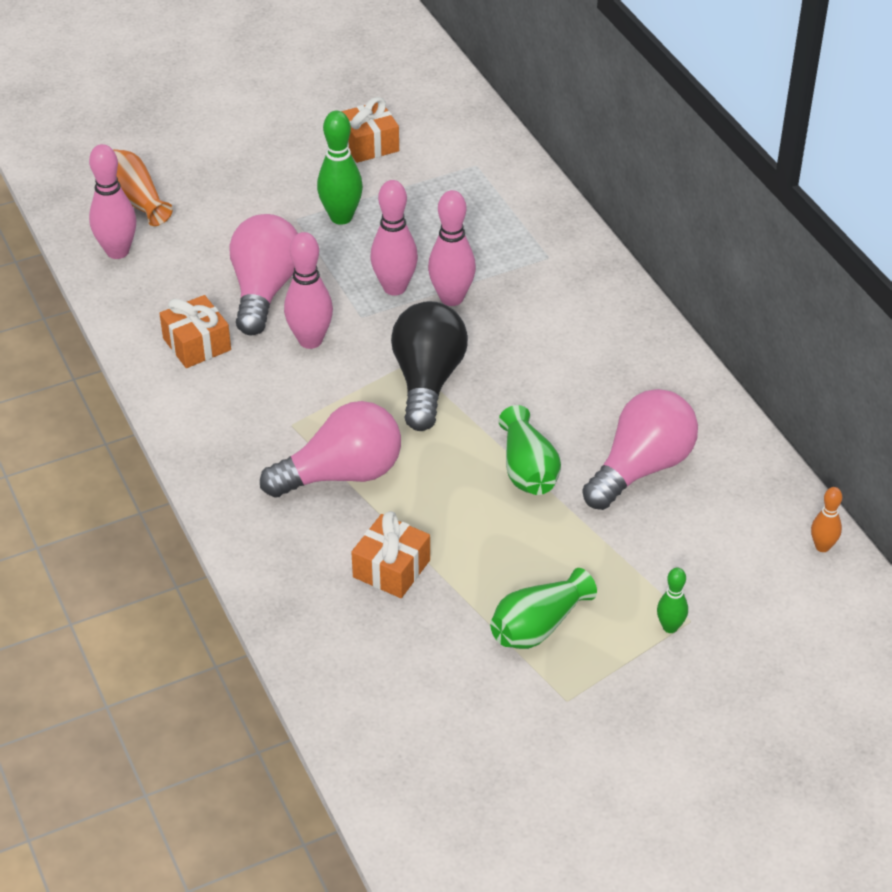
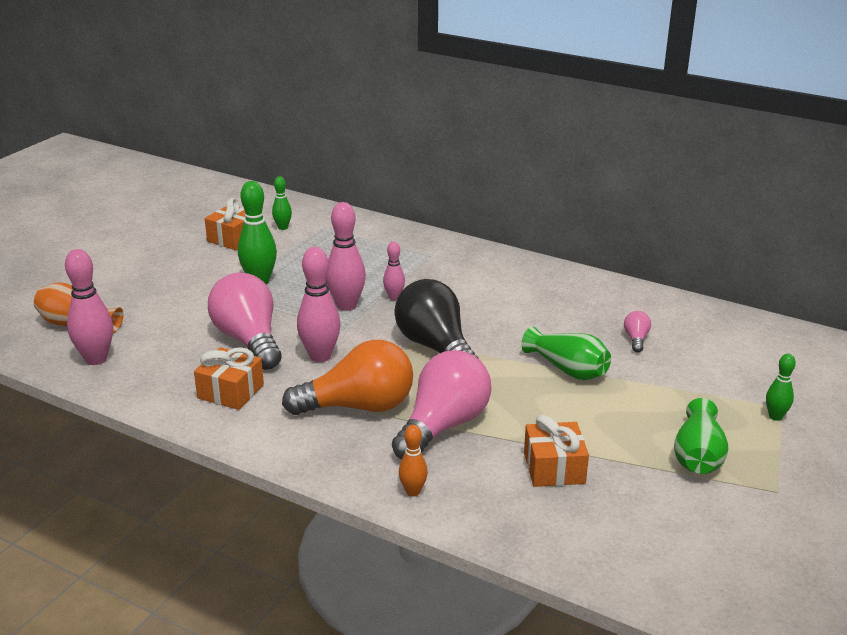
camera: 35 degrees left, 15 degrees down
pink bowling pin [428,190,476,306] -> pink bowling pin [383,242,405,300], size x0.56
pink light bulb [582,389,698,510] -> pink light bulb [624,311,651,352], size x0.42
orange bowling pin [811,487,842,552] -> orange bowling pin moved to [399,425,428,497]
none -> green bowling pin [272,176,292,230]
none -> orange light bulb [282,340,413,415]

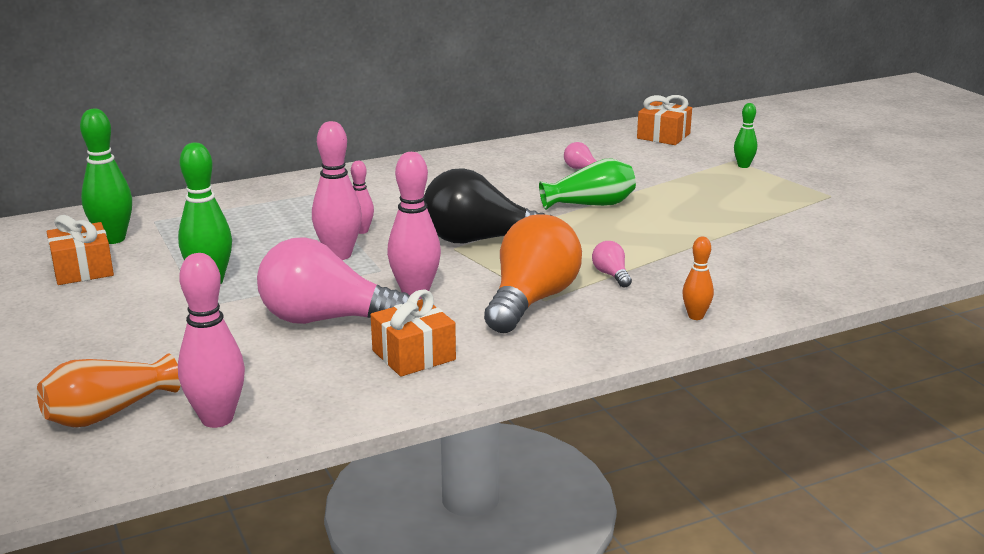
camera: 55 degrees left, 5 degrees down
green bowling pin [272,176,292,230] -> green bowling pin [80,109,132,244], size x1.79
pink light bulb [392,350,491,460] -> pink light bulb [592,241,632,288], size x0.42
orange gift [524,414,589,487] -> orange gift moved to [637,95,692,145]
green vase [674,398,728,474] -> none

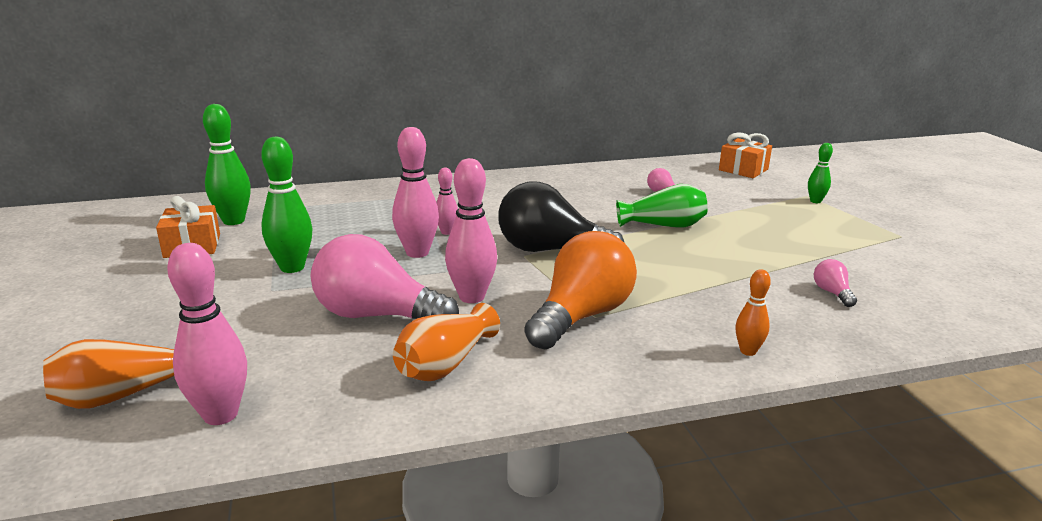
camera: 10 degrees right, 0 degrees up
orange gift [371,290,456,377] -> orange vase [393,303,500,381]
pink light bulb [592,241,632,288] -> pink light bulb moved to [814,259,857,307]

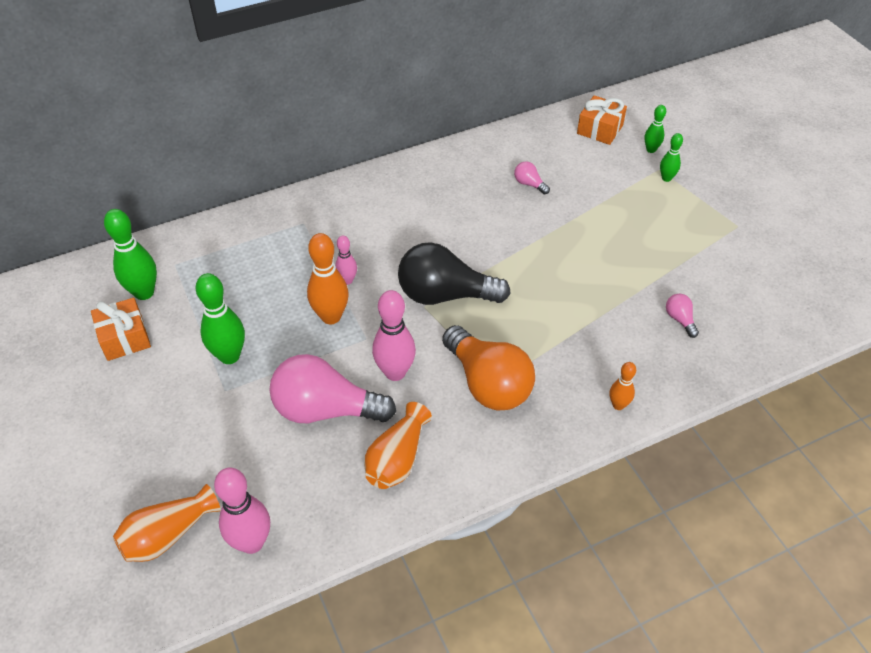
camera: 10 degrees left, 25 degrees up
pink bowling pin [392,127,439,258] -> orange bowling pin [307,233,349,324]
orange light bulb [524,231,637,349] -> orange light bulb turned 120 degrees clockwise [442,325,535,410]
green vase [616,184,708,227] -> none
none -> green bowling pin [644,105,666,153]

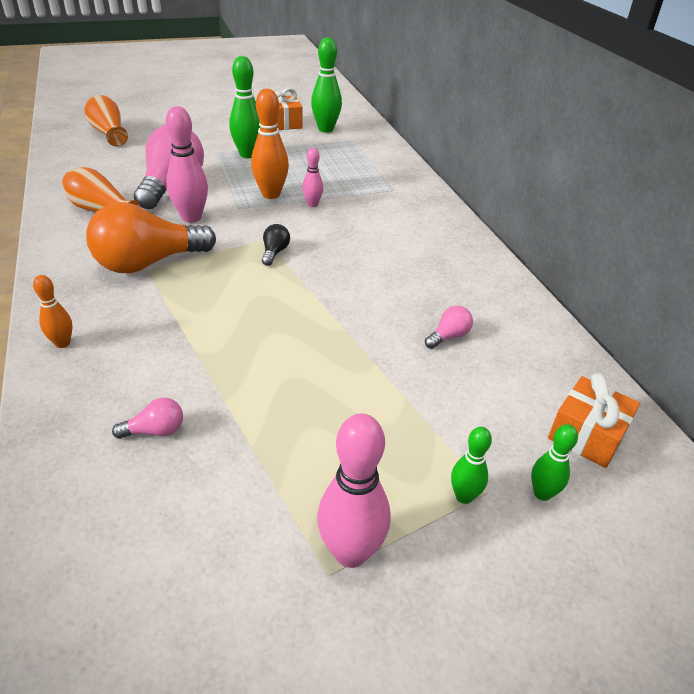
camera: 95 degrees right, 10 degrees down
pink bowling pin [214,467,270,554] -> pink bowling pin moved to [317,414,391,568]
black light bulb [398,242,511,305] -> black light bulb [262,224,290,266], size x0.42

